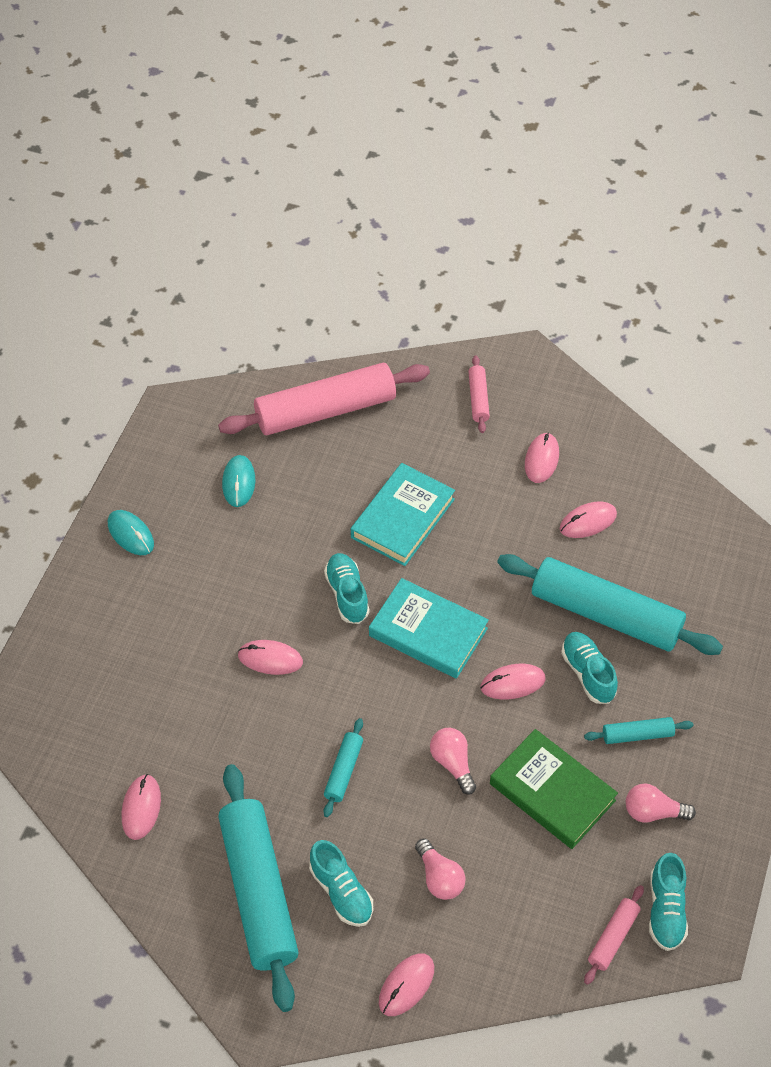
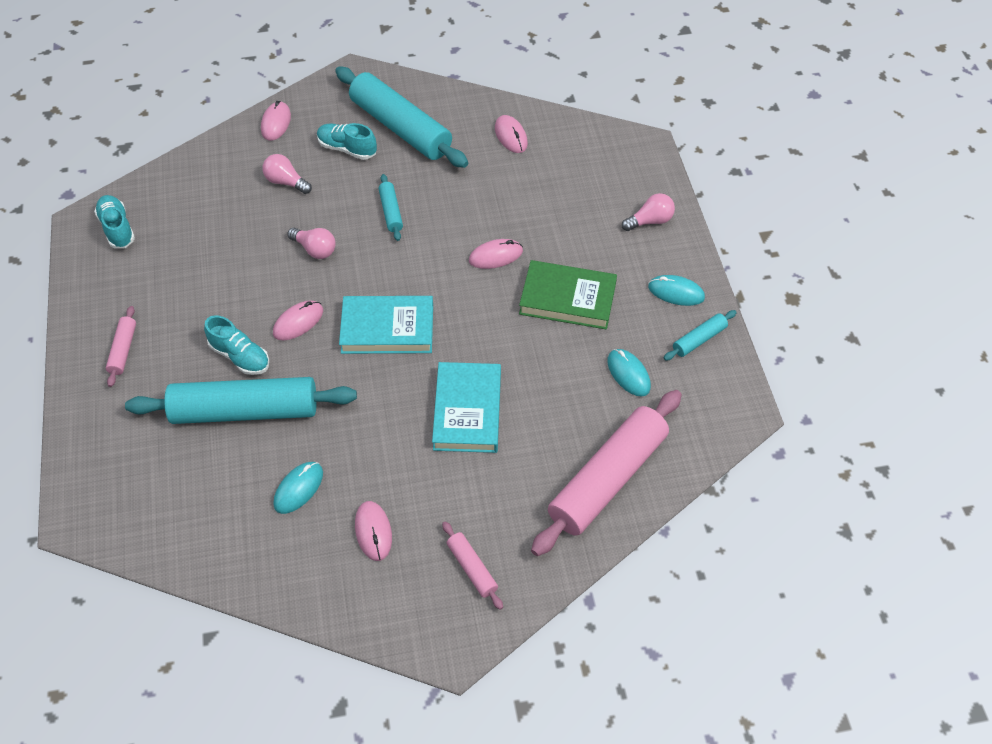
camera: 150 degrees right, 0 degrees up
turquoise shoe [324,553,369,624] -> none
green book [490,729,618,849] -> green book moved to [519,260,617,330]
pink mouse [560,501,617,538] -> turquoise mouse [273,462,323,514]
turquoise rolling pin [584,717,693,744] -> turquoise rolling pin moved to [664,310,737,361]
pink rolling pin [584,885,644,985] -> pink rolling pin moved to [106,306,136,387]
pink light bulb [626,783,696,823] -> pink light bulb moved to [622,193,675,231]

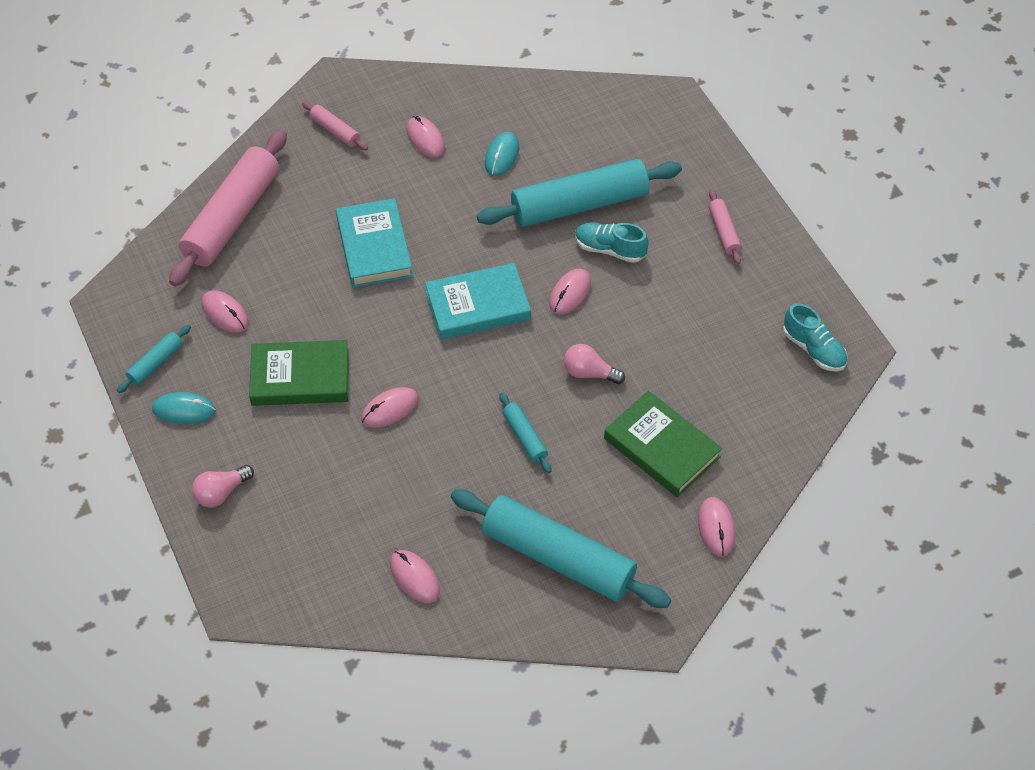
camera: 165 degrees right, 0 degrees up
pink light bulb [262,154,312,194] -> green book [604,391,722,497]
turquoise shoe [317,123,377,160] -> none
turquoise mouse [607,349,651,397] -> pink mouse [202,290,248,333]

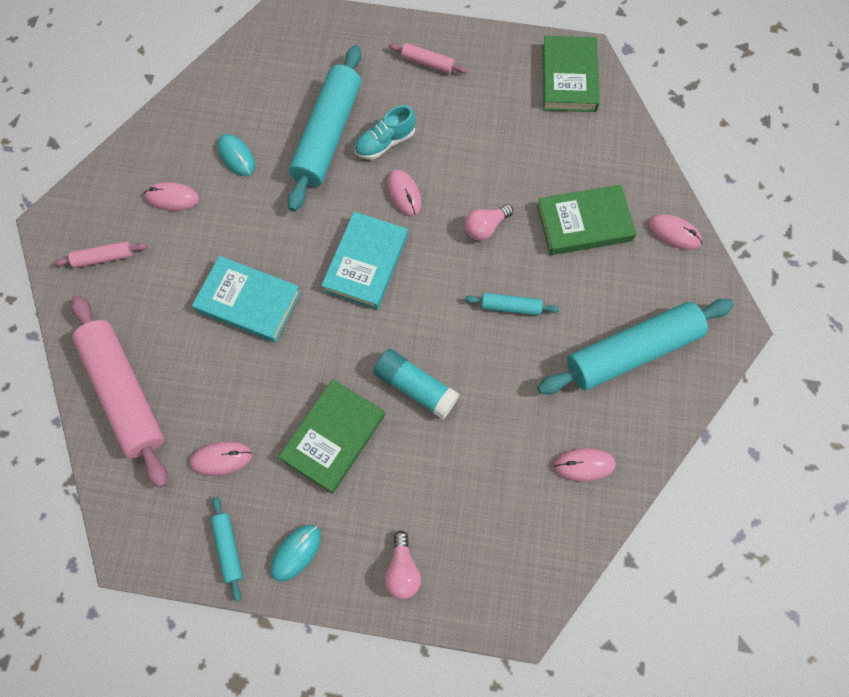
camera: 55 degrees left, 15 degrees up
pink mouse [361,387,418,428] -> turquoise glue stick [373,349,459,420]
turquoise shoe [783,303,847,371] -> green book [542,36,600,112]

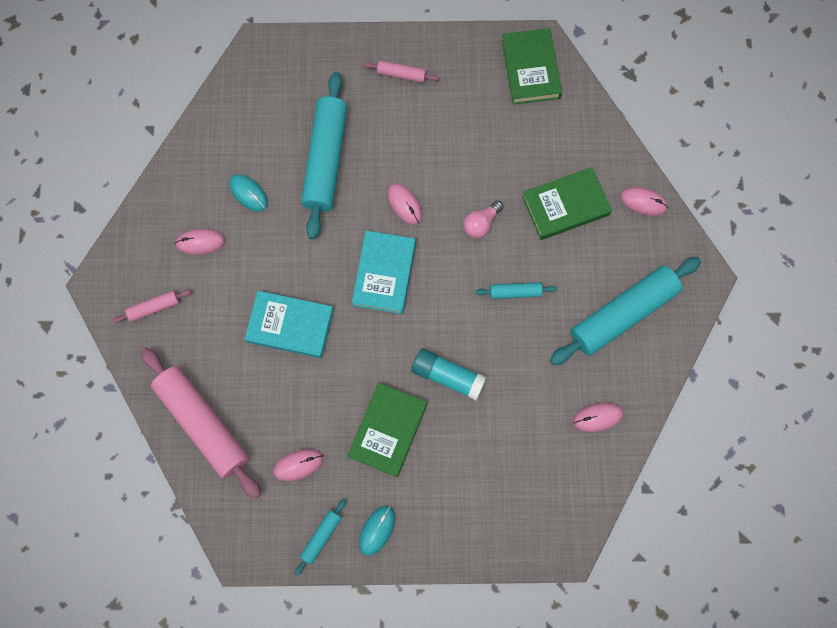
camera: 10 degrees left, 5 degrees up
turquoise rolling pin [210,497,243,601] -> turquoise rolling pin turned 60 degrees clockwise [295,499,346,576]
turquoise shoe [354,105,416,159] -> none
pink light bulb [384,531,421,599] -> none

